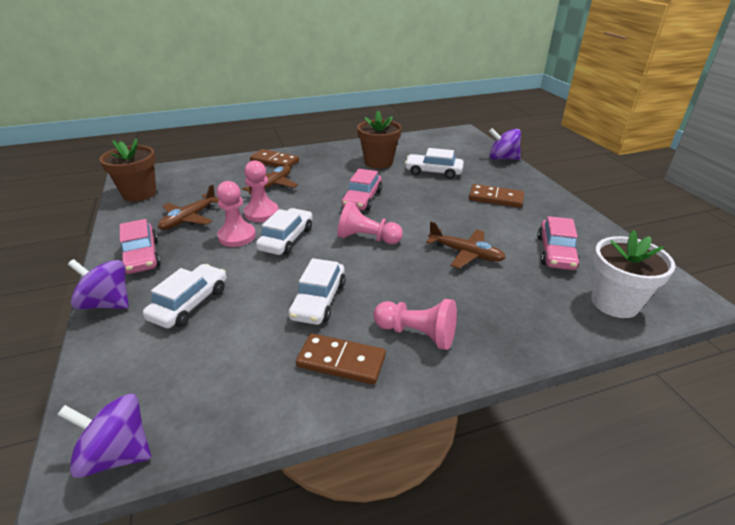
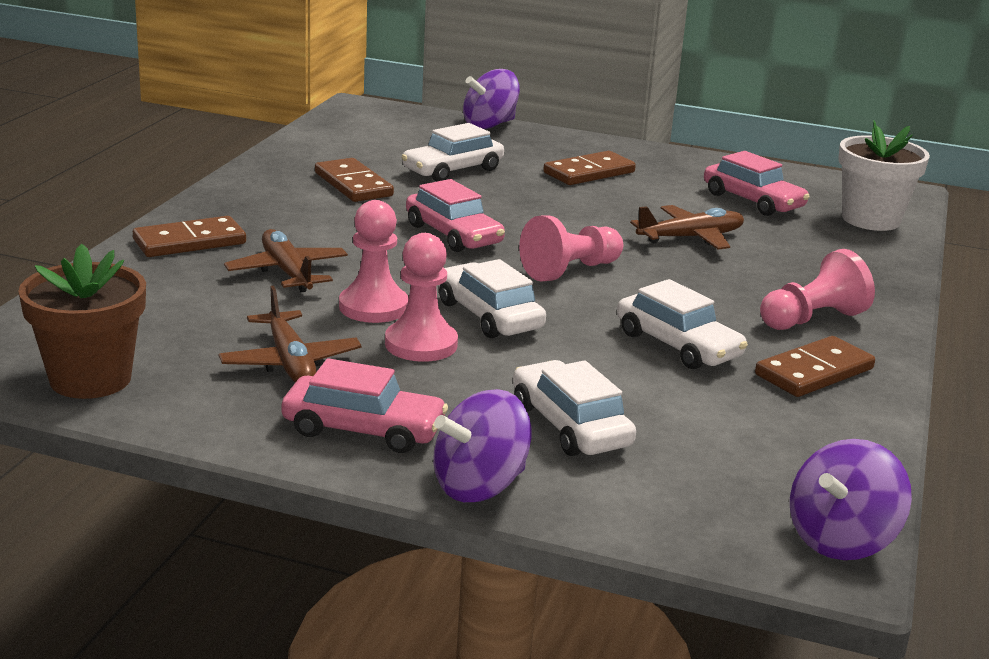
camera: 55 degrees left, 10 degrees down
brown flower pot [357,111,402,169] -> brown domino [315,158,394,202]

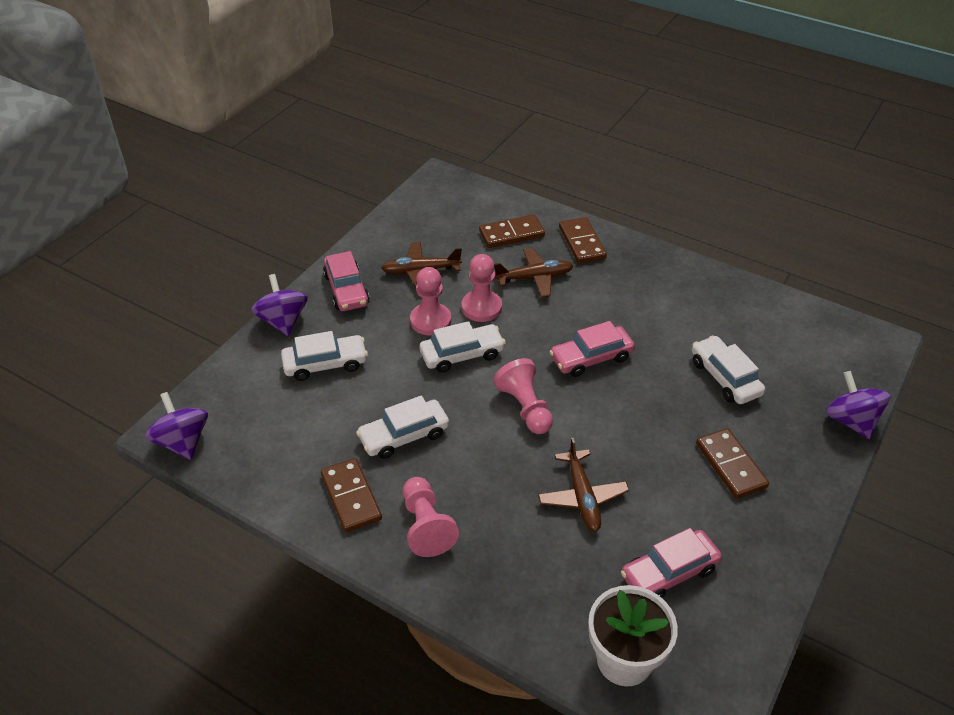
camera: 105 degrees right, 20 degrees up
brown flower pot [18,244,146,399] -> none
pink car [281,358,448,453] -> pink car turned 45 degrees counterclockwise [323,251,370,311]
brown domino [315,158,394,202] -> brown domino moved to [479,214,545,248]

